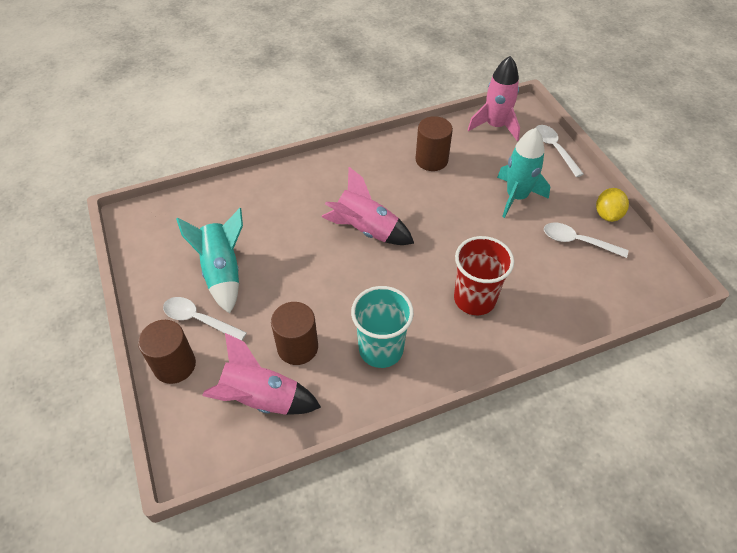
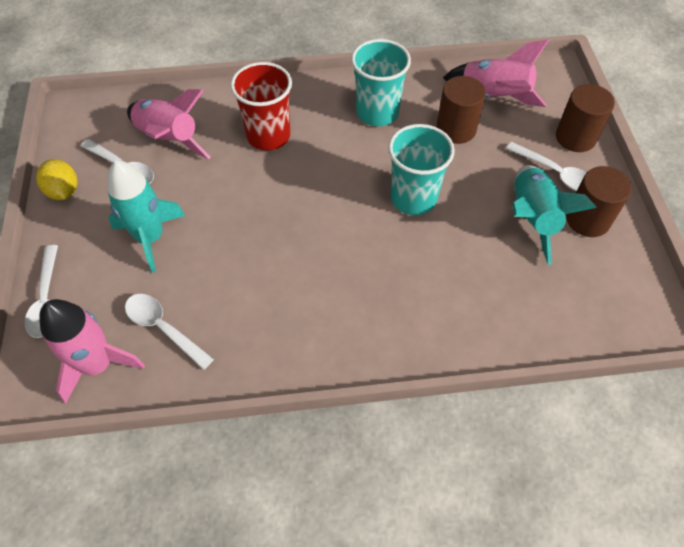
camera: 165 degrees left, 5 degrees up
pink rocket [321,167,414,245] -> pink rocket moved to [127,89,210,159]
brown cylinder [415,116,453,171] -> brown cylinder moved to [566,166,632,237]
yellow lemon [596,188,629,222] -> yellow lemon turned 60 degrees counterclockwise [36,159,77,200]
none -> white spoon [125,294,214,370]
none -> turquoise cup [388,124,455,215]

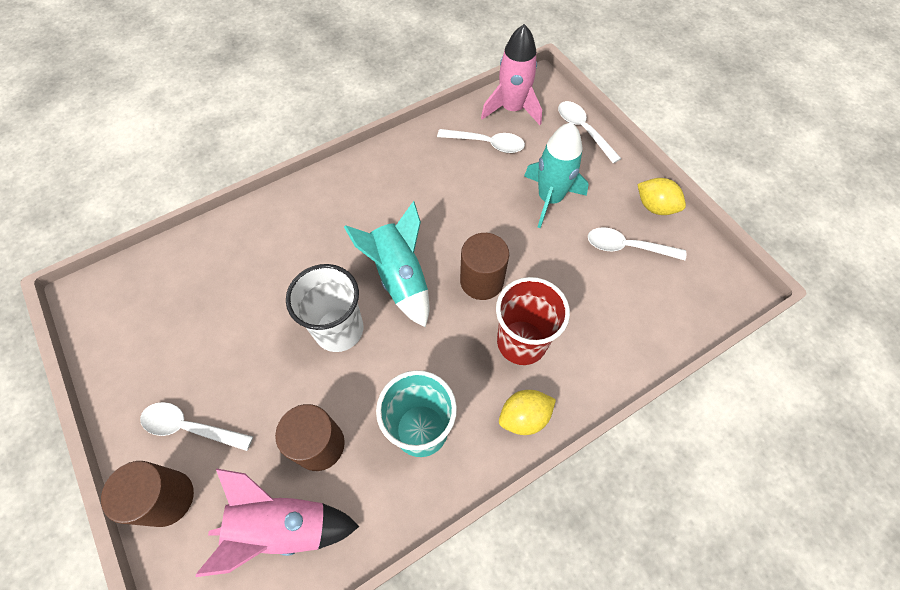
camera: 155 degrees right, 5 degrees up
pink rocket [127,89,210,159] -> none
turquoise cup [388,124,455,215] -> white cup [286,264,363,352]
turquoise rocket [512,165,597,265] -> turquoise rocket moved to [344,201,429,327]
brown cylinder [566,166,632,237] -> brown cylinder moved to [460,233,509,300]
none -> yellow lemon [499,390,556,435]

